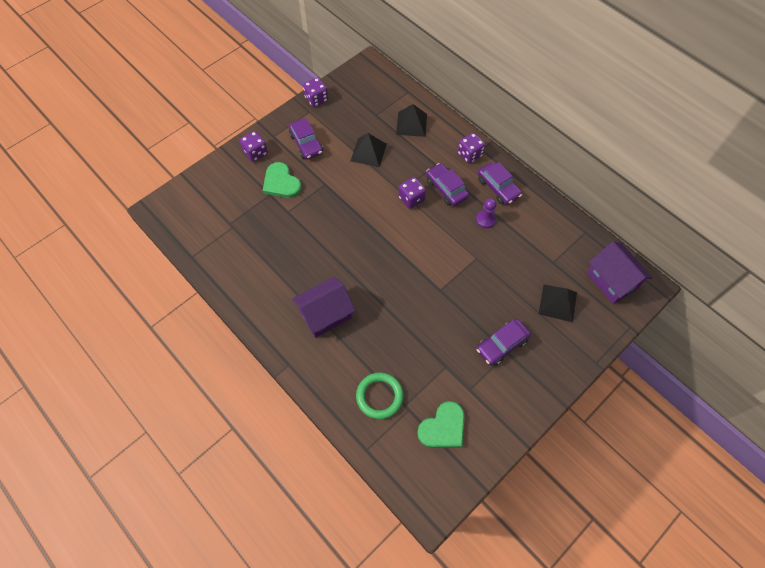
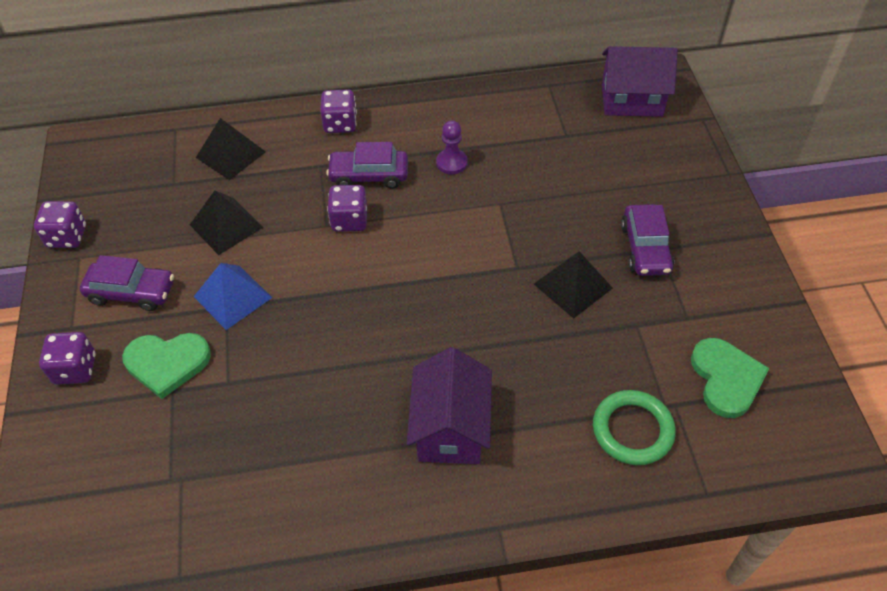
camera: 55 degrees left, 10 degrees down
purple car [478,162,522,205] -> none
black pyramid [539,285,577,322] -> black pyramid moved to [534,251,613,319]
none -> blue pyramid [194,263,272,330]

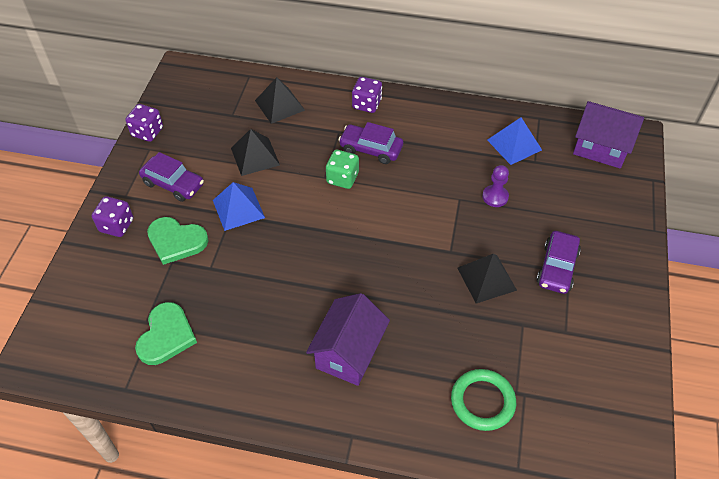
camera: 20 degrees right, 0 degrees up
purple dice [327,185,367,232] -> green dice [326,150,359,189]
purple pawn [436,121,468,174] -> purple pawn moved to [482,165,509,207]
green heart [691,338,770,418] -> green heart moved to [135,302,197,365]
none -> blue pyramid [487,117,542,165]

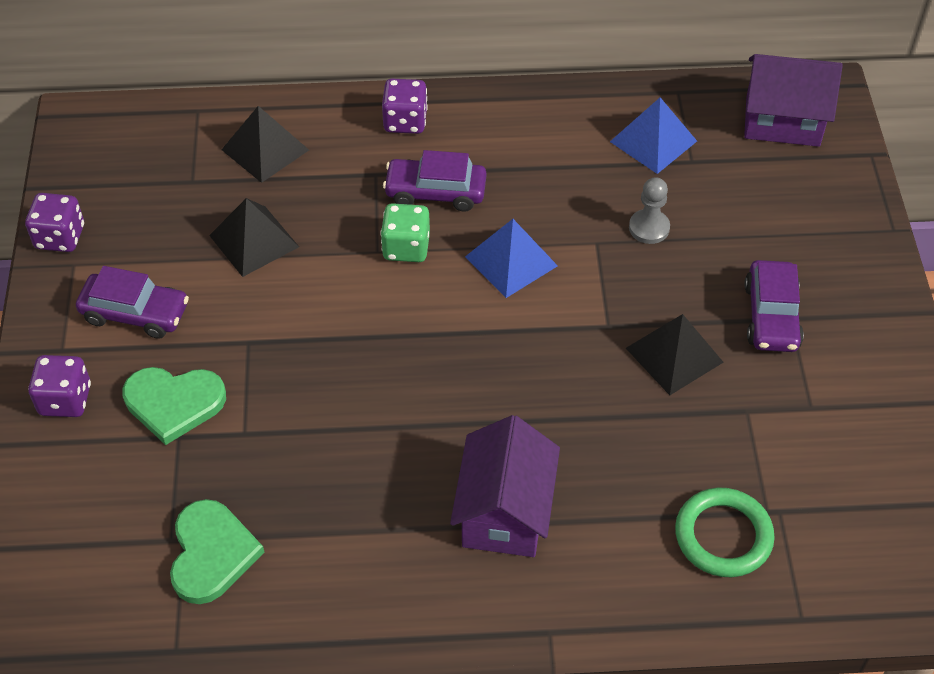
camera: 15 degrees left, 0 degrees up
blue pyramid [213,182,265,231] -> blue pyramid moved to [465,219,558,298]
purple pawn [482,165,509,207] -> grey pawn [629,177,670,244]

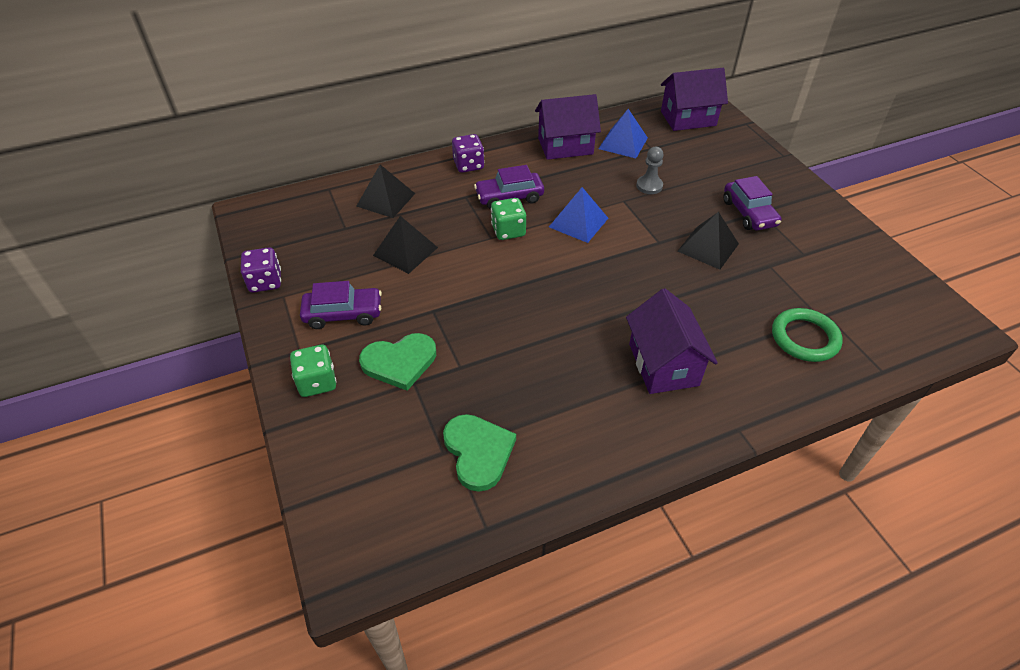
camera: 20 degrees left, 5 degrees down
purple dice [28,355,91,417] -> green dice [290,345,337,397]
none -> purple house [535,94,601,160]

